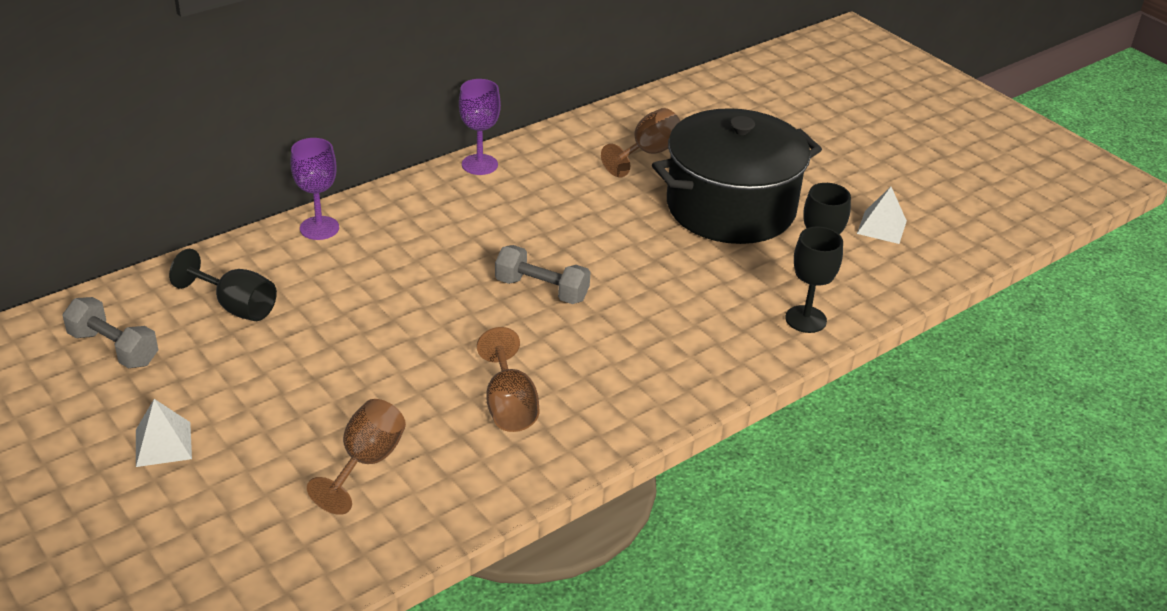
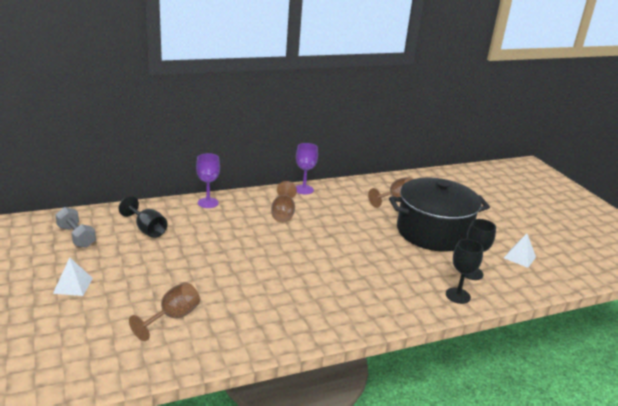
camera: 15 degrees right, 10 degrees down
brown goblet [477,327,539,432] -> brown goblet moved to [271,181,297,222]
grey dumbbell [495,245,591,304] -> none

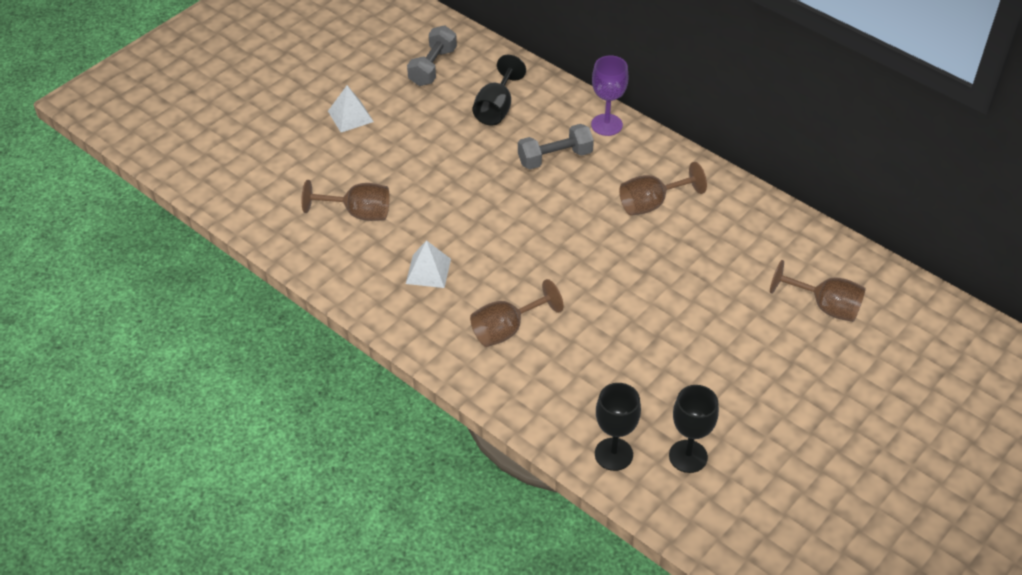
camera: 65 degrees right, 20 degrees up
purple goblet [296,143,318,195] -> none
black pot [389,177,490,252] -> none
white pyramid [504,234,536,268] -> white pyramid moved to [406,240,451,288]
none -> brown goblet [470,279,564,347]
none -> grey dumbbell [518,124,594,169]

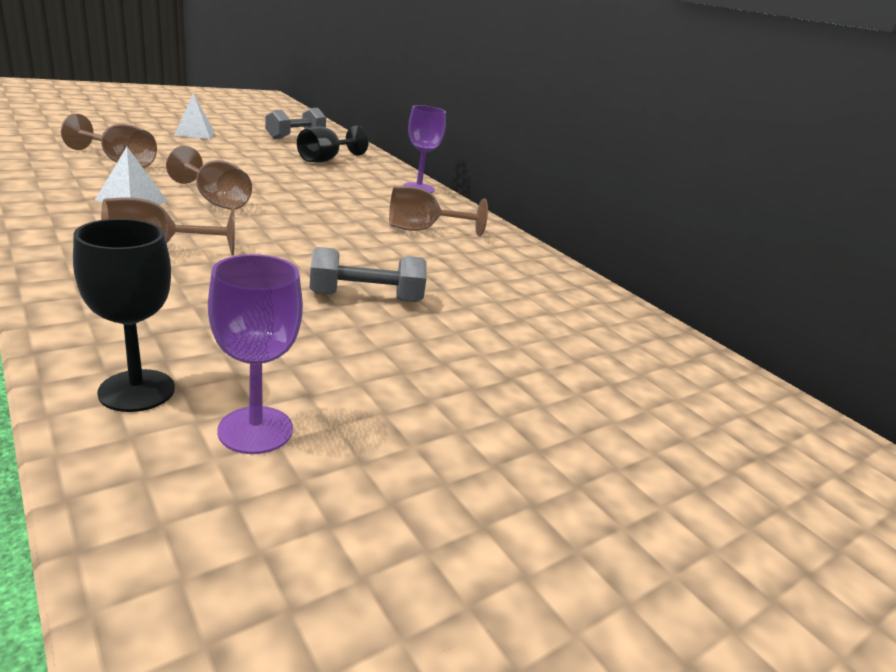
camera: 10 degrees right, 20 degrees down
grey dumbbell [518,124,594,169] -> grey dumbbell moved to [310,247,427,302]
black goblet [669,385,719,473] -> purple goblet [208,254,303,454]
brown goblet [770,260,866,322] -> brown goblet moved to [166,146,252,210]

